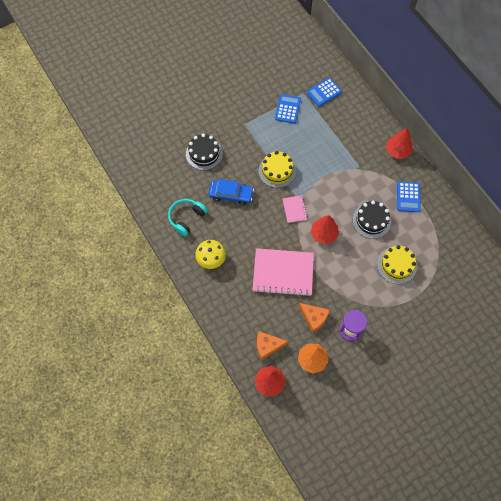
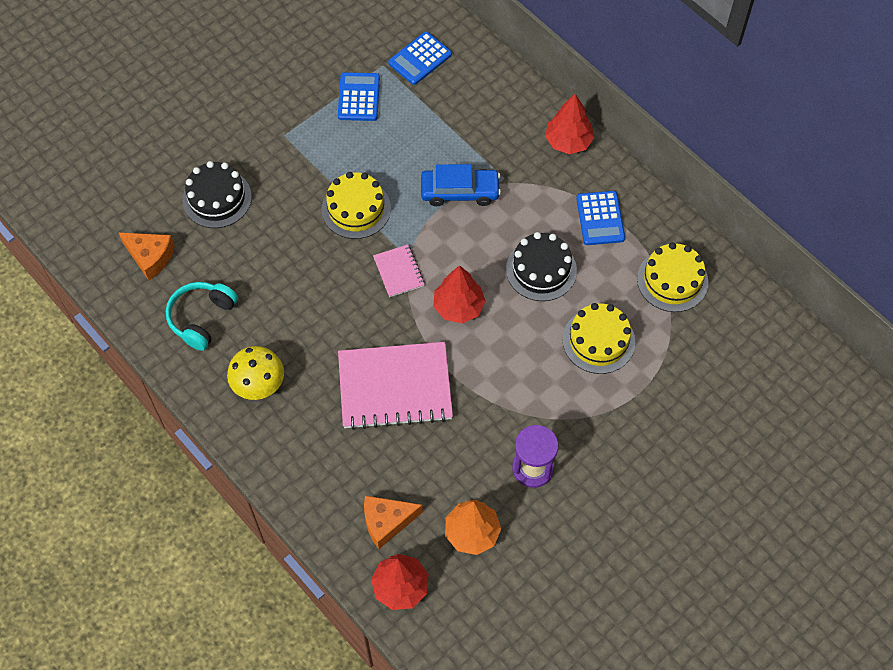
camera: 10 degrees left, 5 degrees down
blue car [209,179,254,205] -> blue car moved to [421,164,501,206]
orange cheese [299,303,329,333] -> orange cheese moved to [118,232,175,280]
none -> yellow cake [637,242,708,312]

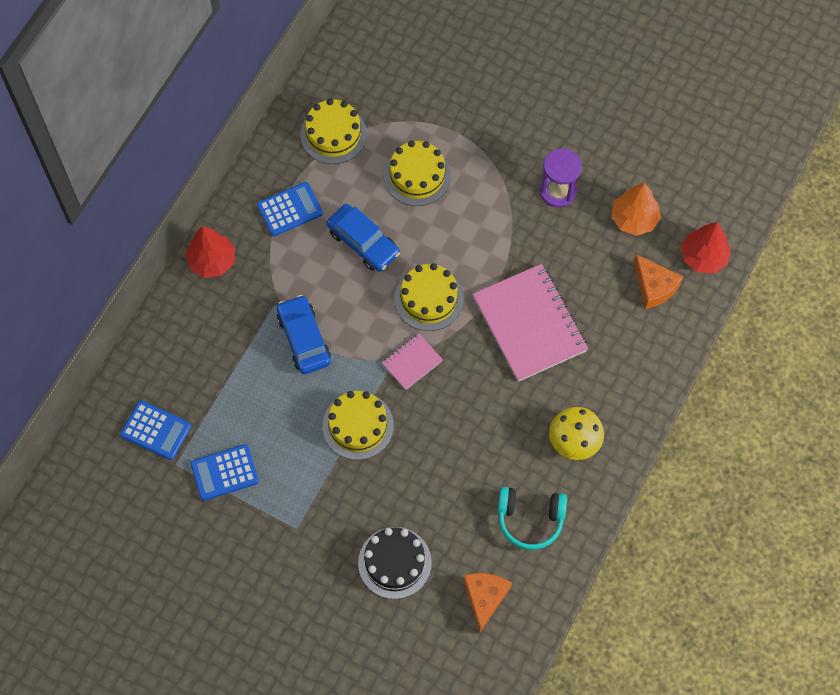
camera: 110 degrees left, 5 degrees up
red tree [433,265,486,323] -> yellow cake [395,263,464,331]
black cake [506,232,577,301] -> blue car [326,204,400,272]

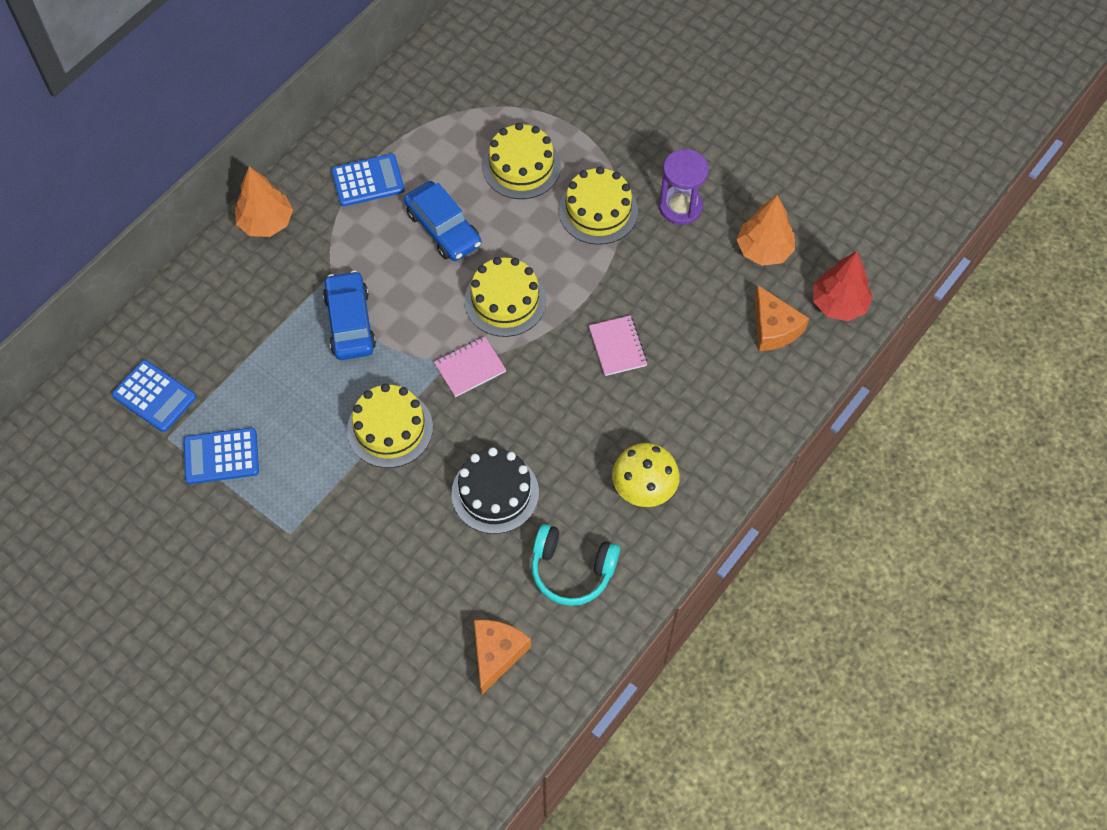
camera: 10 degrees right, 5 degrees down
red tree [185,226,235,278] -> orange tree [235,167,293,237]
yellow cake [301,98,367,164] -> yellow cake moved to [559,167,638,245]
black cake [358,527,432,599] -> black cake moved to [451,447,539,534]
pink notebook [473,264,588,382] -> pink notebook [589,315,648,376], size x0.47

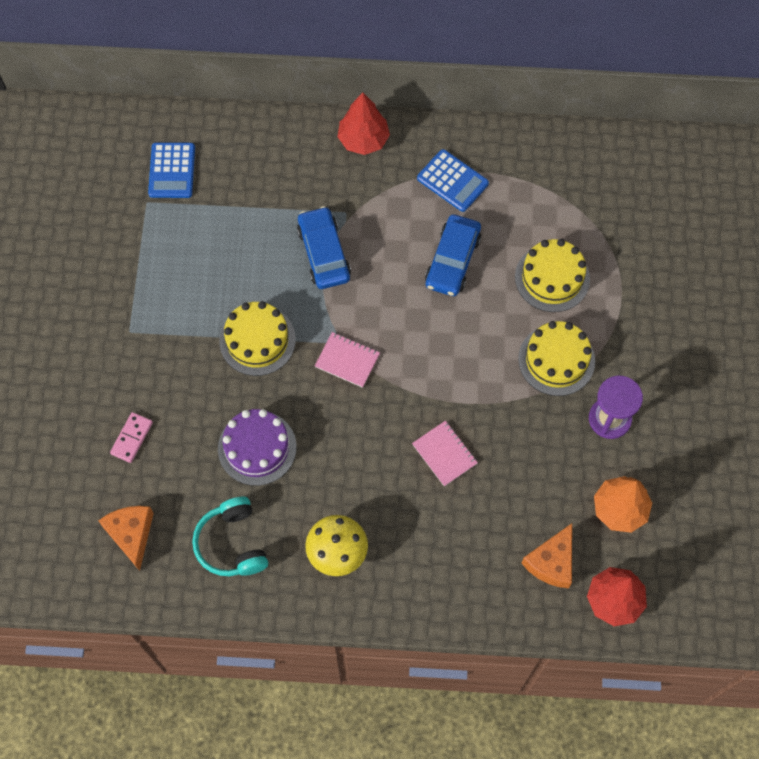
camera: 55 degrees right, 5 degrees up
blue calculator [183,428,259,484] -> none
orange tree [235,167,293,237] -> red tree [337,92,390,155]
blue car [323,271,376,360] -> blue car turned 60 degrees counterclockwise [297,206,351,289]
black cake [451,447,539,534] -> purple cake [218,409,297,486]
yellow cake [464,257,546,337] -> none
orange cheese [474,620,531,694] -> orange cheese turned 90 degrees counterclockwise [98,506,154,571]
pink notebook [589,315,648,376] -> pink notebook turned 75 degrees counterclockwise [412,421,478,486]
none -> pink domino [110,412,153,463]

